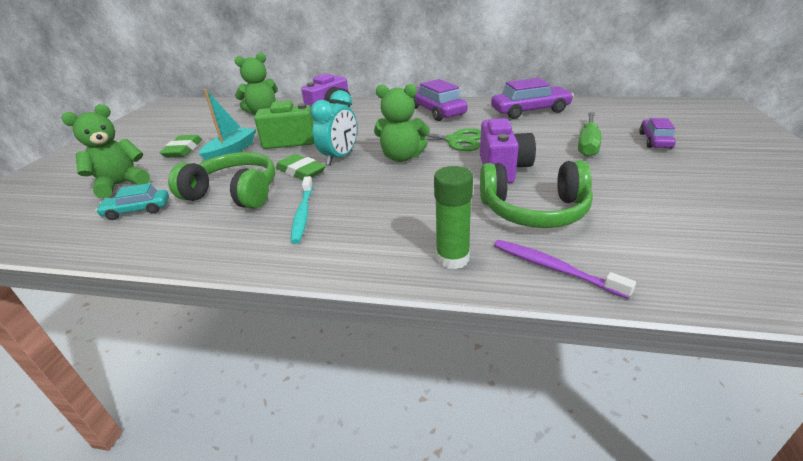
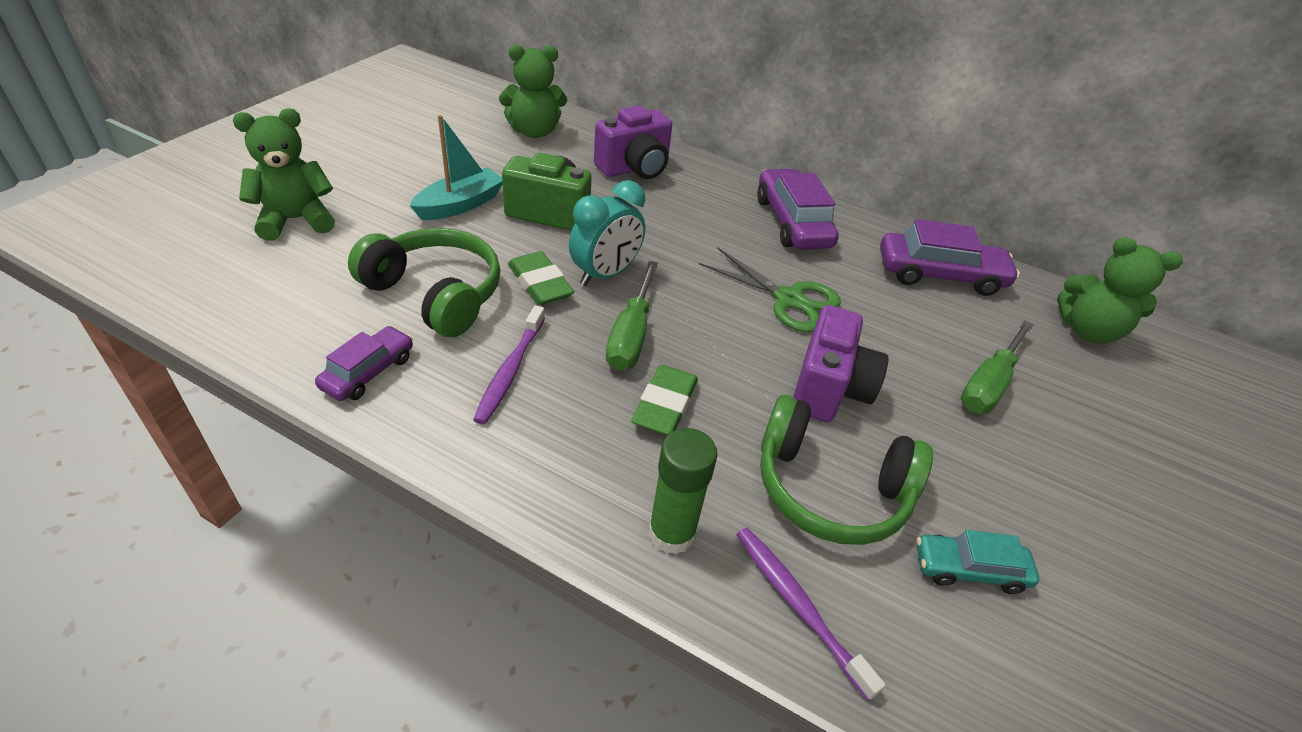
camera: 10 degrees right, 10 degrees up
turquoise car [95,183,169,220] -> turquoise car moved to [917,530,1039,594]
green eraser [160,135,202,158] -> green eraser moved to [631,365,698,436]
turquoise toothbrush [291,176,313,244] -> purple toothbrush [473,305,545,425]
green teddy bear [374,84,430,162] -> green teddy bear moved to [1057,237,1183,344]
purple car [639,118,676,149] -> purple car moved to [315,326,413,401]
none -> green screwdriver [606,261,658,371]

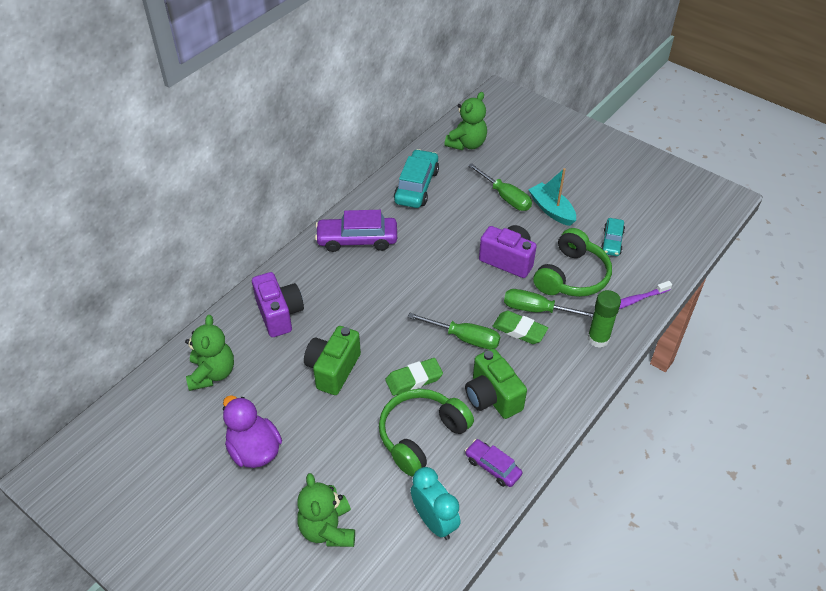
camera: 75 degrees left, 5 degrees up
turquoise boat [410,115,503,220] -> turquoise boat moved to [528,168,576,226]
purple toothbrush [473,305,545,425] -> green camera [465,348,527,419]
turquoise clock [569,180,645,286] -> turquoise clock moved to [411,467,460,540]
green scissors [699,247,841,332] -> none
purple car [880,219,1020,296] -> turquoise car [394,149,439,208]
none -> purple duck [223,395,282,468]
none -> green screwdriver [504,289,594,318]

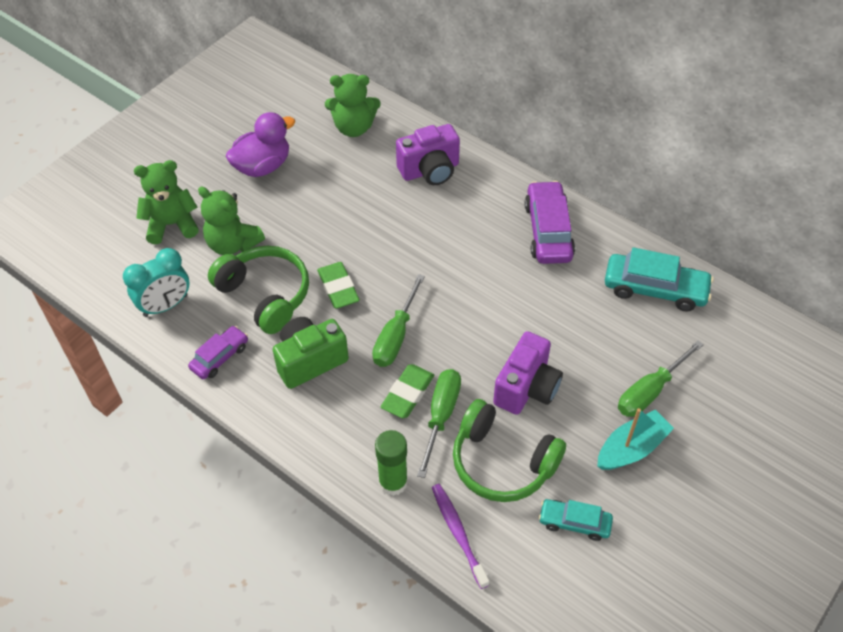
camera: 90 degrees right, 5 degrees up
green camera [304,326,361,395] -> none
green teddy bear [444,92,487,150] -> green teddy bear moved to [198,187,265,255]

